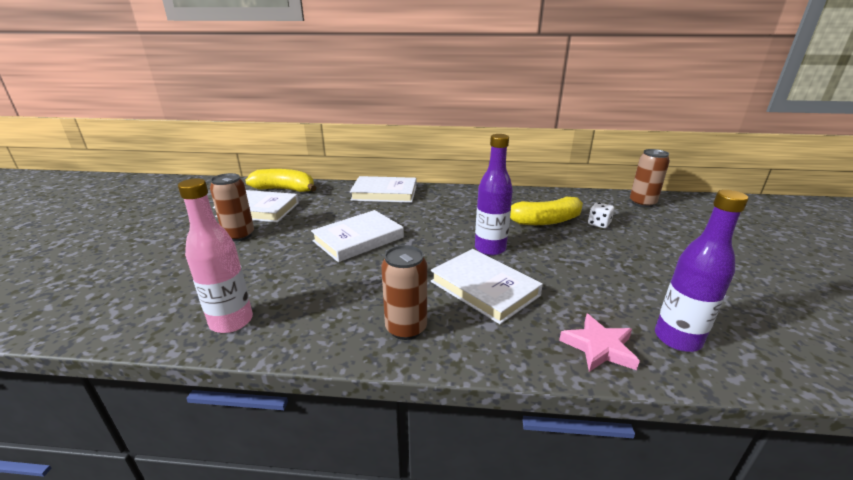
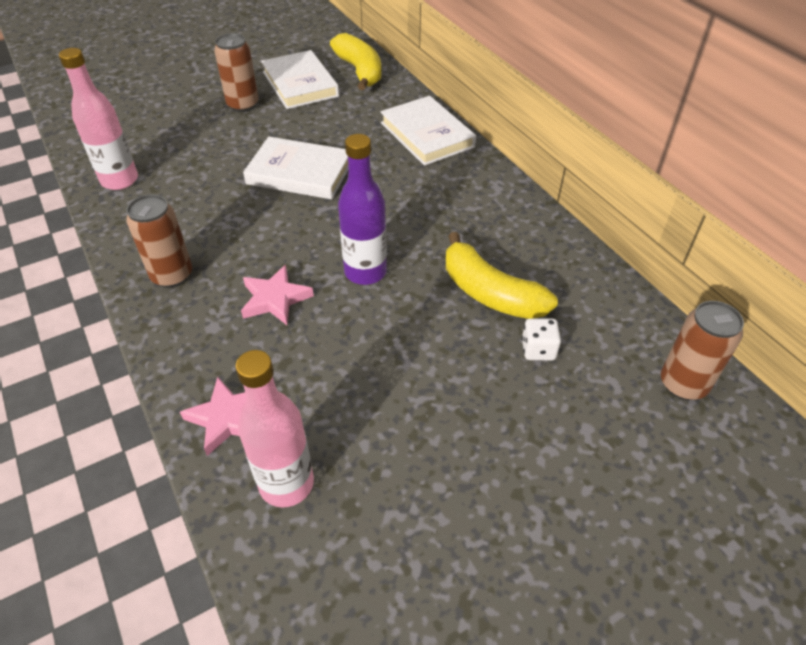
camera: 55 degrees right, 20 degrees up
white book [431,249,543,324] -> pink star [241,265,314,325]
purple bottle [655,190,748,352] -> pink bottle [235,350,314,507]

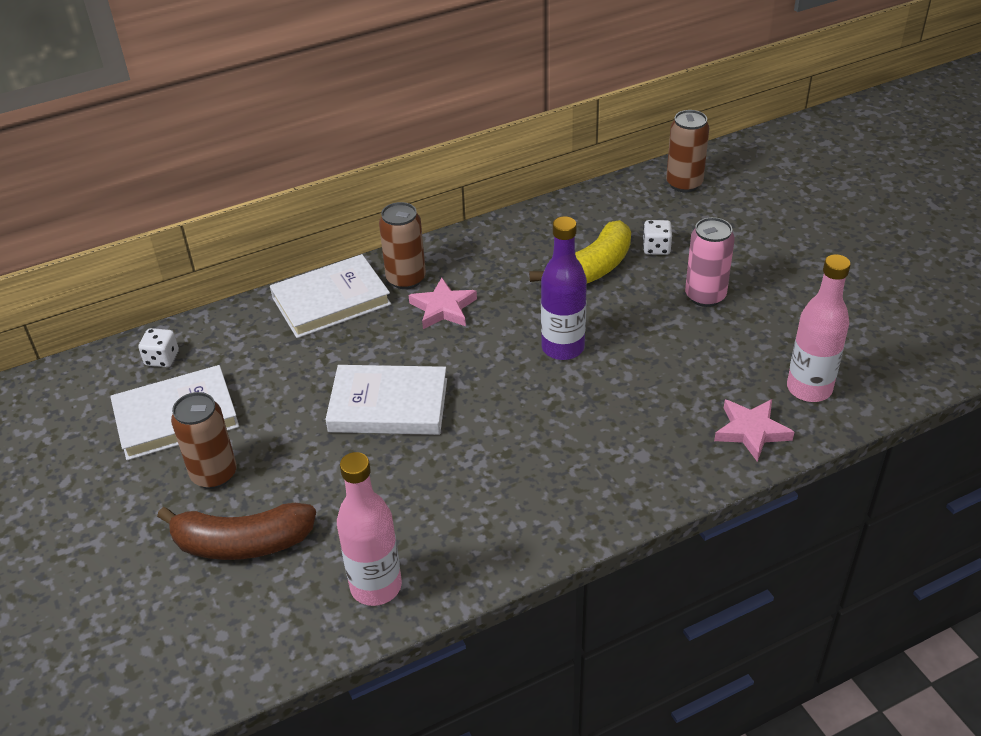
camera: 85 degrees left, 5 degrees down
brown can [126,195,192,288] -> brown can moved to [379,202,426,289]
pink star [241,265,314,325] -> pink star moved to [409,278,477,329]
white book [243,137,348,199] -> white book turned 75 degrees clockwise [325,365,447,435]
yellow banana [330,33,381,90] -> white dice [138,328,179,367]
none -> brown banana [157,503,316,560]
none -> pink can [685,217,735,307]

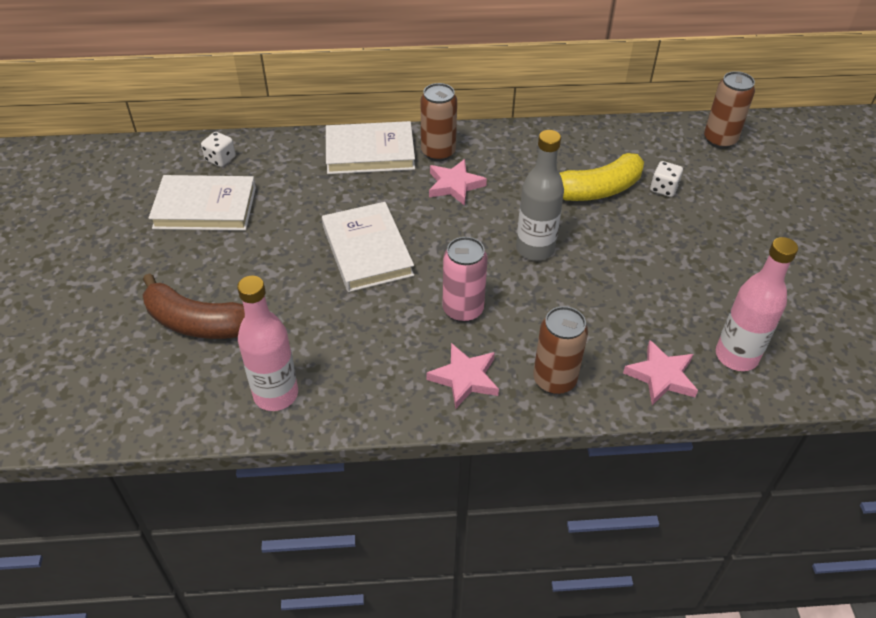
camera: 20 degrees right, 5 degrees up
brown can [171,392,237,489] -> brown can moved to [533,306,588,394]
white book [325,365,447,435] -> white book turned 45 degrees clockwise [322,202,414,292]
purple bottle [541,216,587,360] -> grey bottle [516,130,564,261]
pink can [685,217,735,307] -> pink can moved to [442,237,488,322]
none -> pink star [427,343,499,409]

